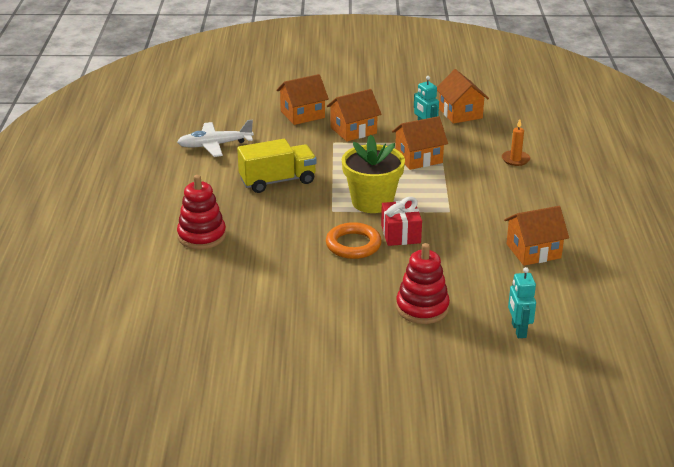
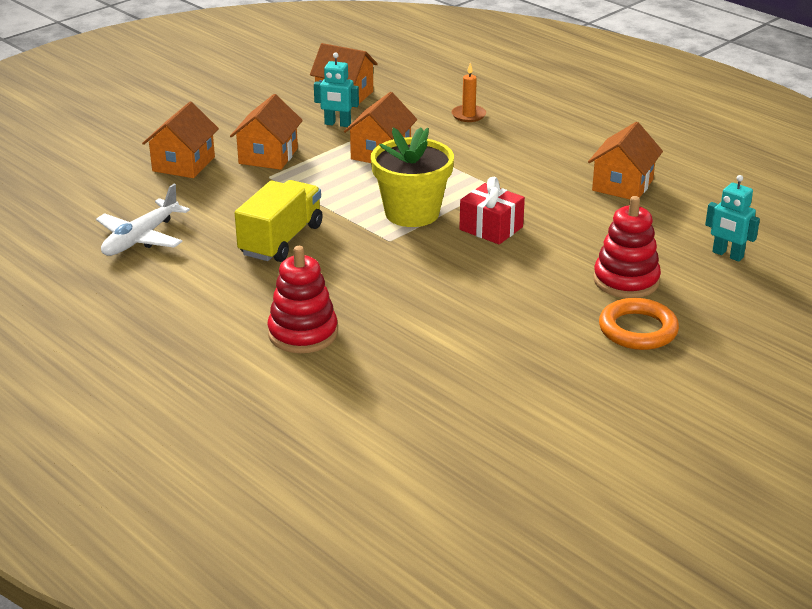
camera: 45 degrees left, 0 degrees up
orange ring [326,222,382,259] -> orange ring moved to [599,298,679,350]

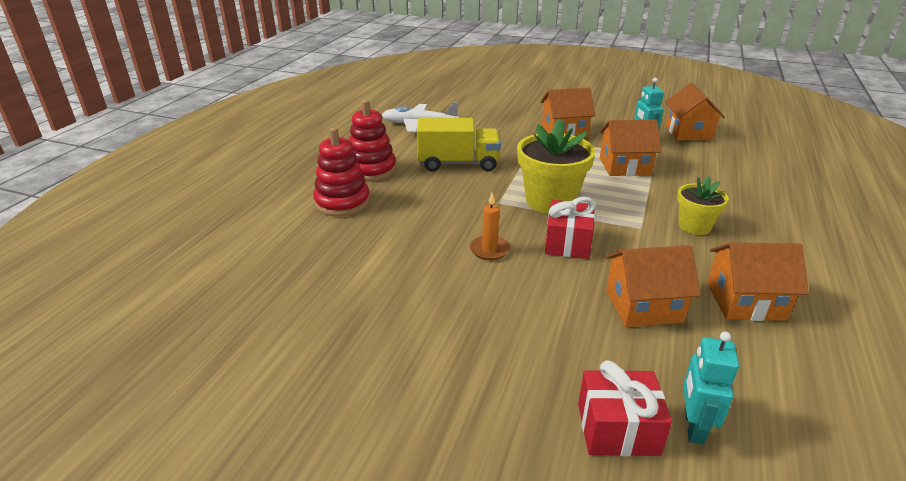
camera: 65 degrees right, 0 degrees up
orange house [142,102,219,178] -> orange house moved to [605,245,701,327]
orange candle [451,63,486,122] -> orange candle moved to [470,193,510,260]
red stacking toy [593,196,661,298] -> red stacking toy moved to [349,100,396,181]
orange ring [599,298,679,350] -> none
none -> red gift [578,360,672,456]
none -> yellow flower pot [677,176,729,235]

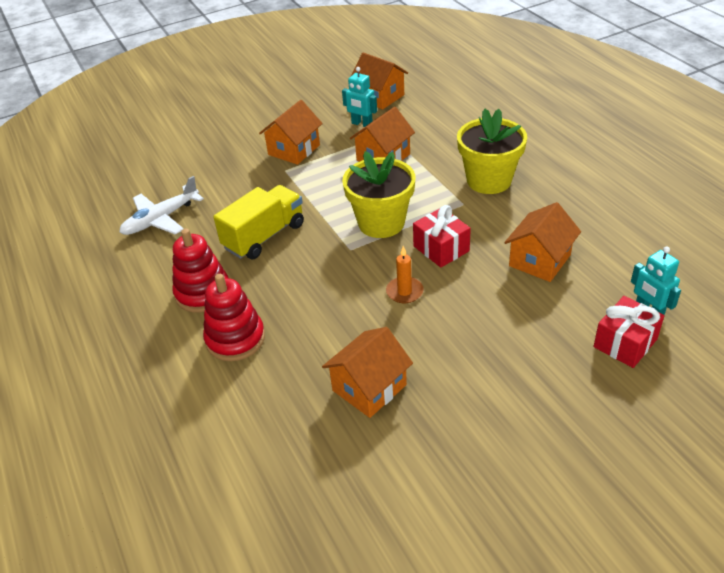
camera: 45 degrees left, 10 degrees up
yellow flower pot [677,176,729,235] -> yellow flower pot [457,109,527,194], size x1.70
orange house [707,242,809,321] -> orange house moved to [322,327,413,418]

